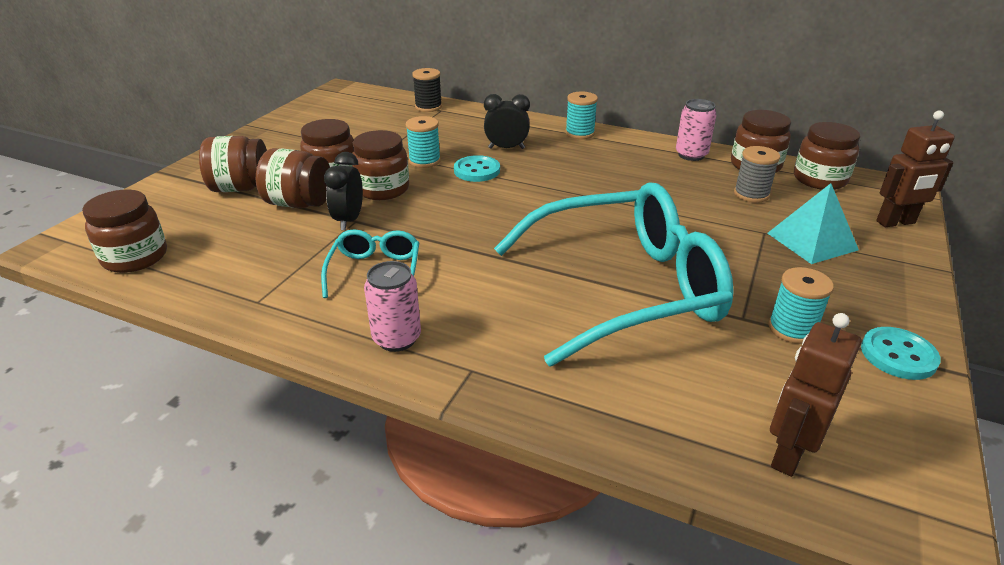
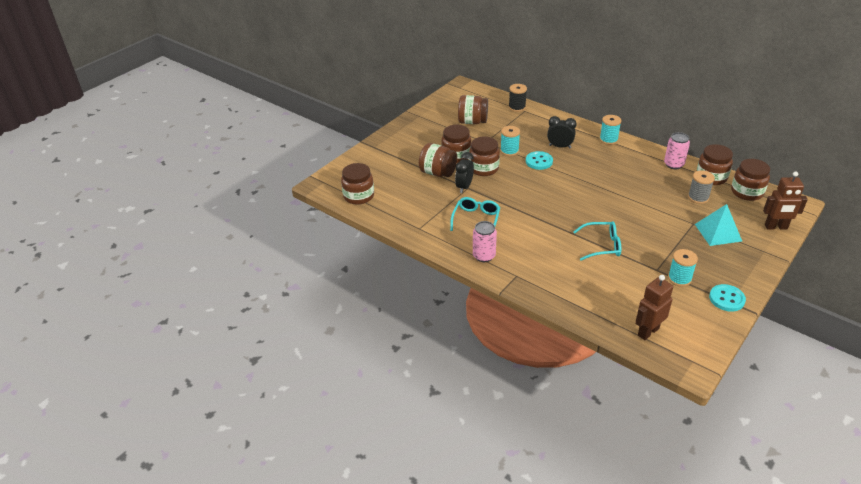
camera: 15 degrees right, 5 degrees up
brown jar [199,136,267,192] -> brown jar moved to [458,95,488,124]
turquoise glasses [494,182,734,367] -> turquoise glasses [573,221,621,261], size x0.45

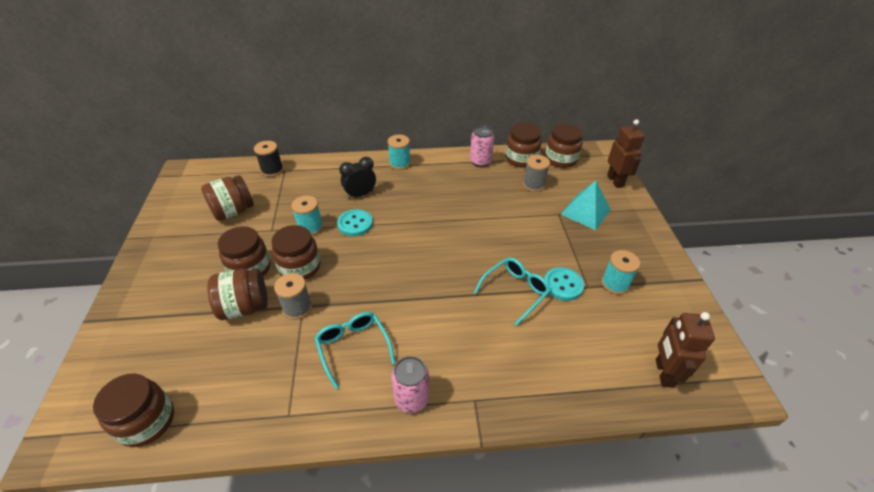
camera: 45 degrees left, 5 degrees up
black clock [455,152,474,193] -> grey spool [274,273,312,320]
turquoise button [709,284,746,312] -> turquoise button moved to [544,267,584,301]
brown robot [763,171,808,230] -> brown robot turned 60 degrees counterclockwise [607,119,645,188]

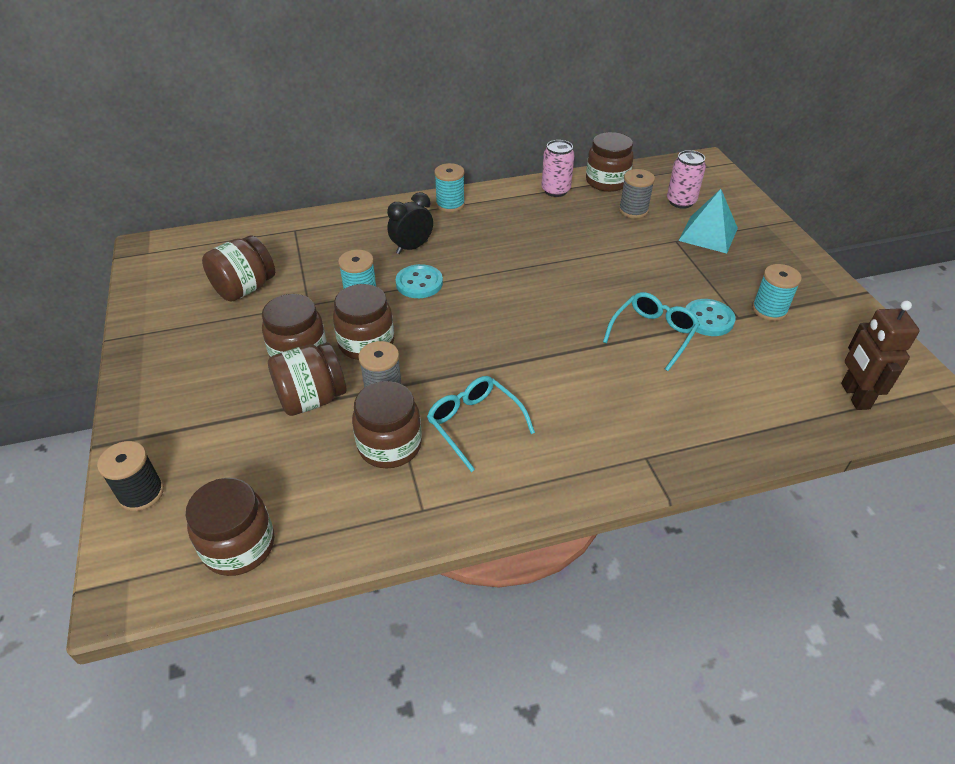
camera: 10 degrees left, 0 degrees up
black spool [254,141,283,177] -> black spool moved to [97,441,164,511]
pink can [391,356,429,413] -> pink can moved to [667,150,706,209]
brown jar [545,123,583,168] -> brown jar moved to [352,381,422,468]
brown robot [607,119,645,188] -> none

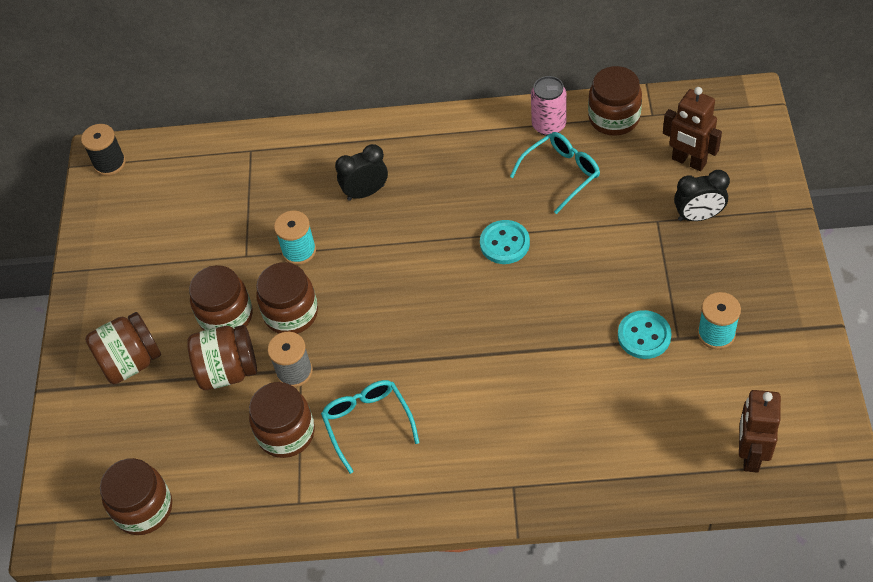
camera: 20 degrees right, 10 degrees up
black spool [97,441,164,511] -> black spool moved to [81,124,126,176]
brown jar [202,235,275,302] -> brown jar moved to [85,312,161,384]
turquoise button [396,264,443,298] -> turquoise button moved to [480,220,530,264]
turquoise spool [434,163,465,212] -> none
turquoise glasses [603,292,700,371] -> turquoise glasses moved to [510,132,600,214]
grey spool [619,169,655,219] -> none
pink can [667,150,706,209] -> brown robot [663,87,722,171]
turquoise pyramid [678,189,738,254] -> black clock [674,170,730,221]

